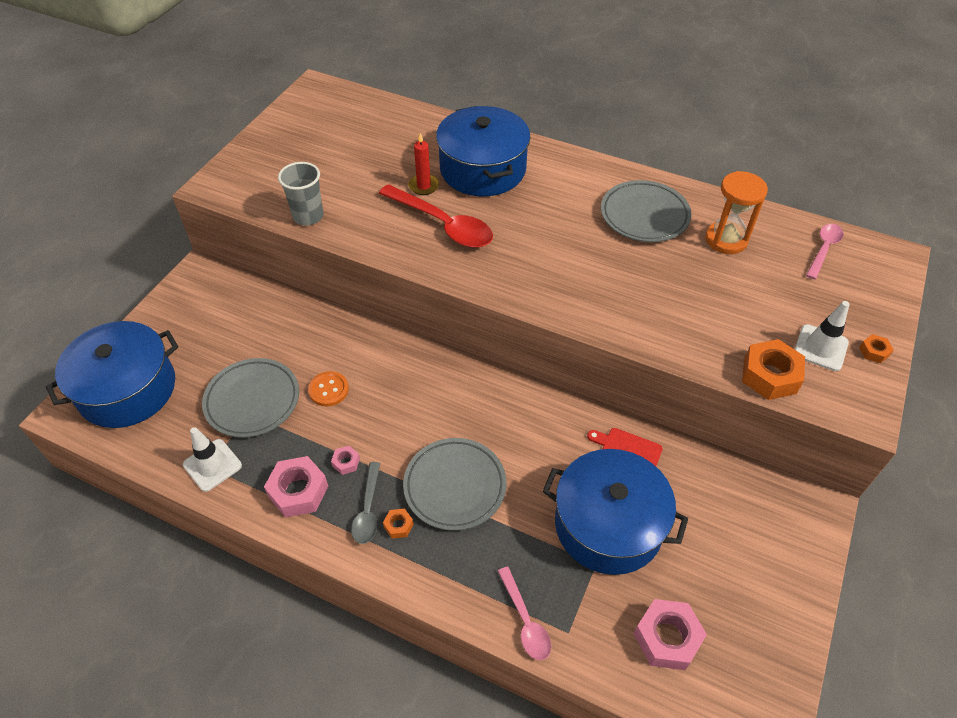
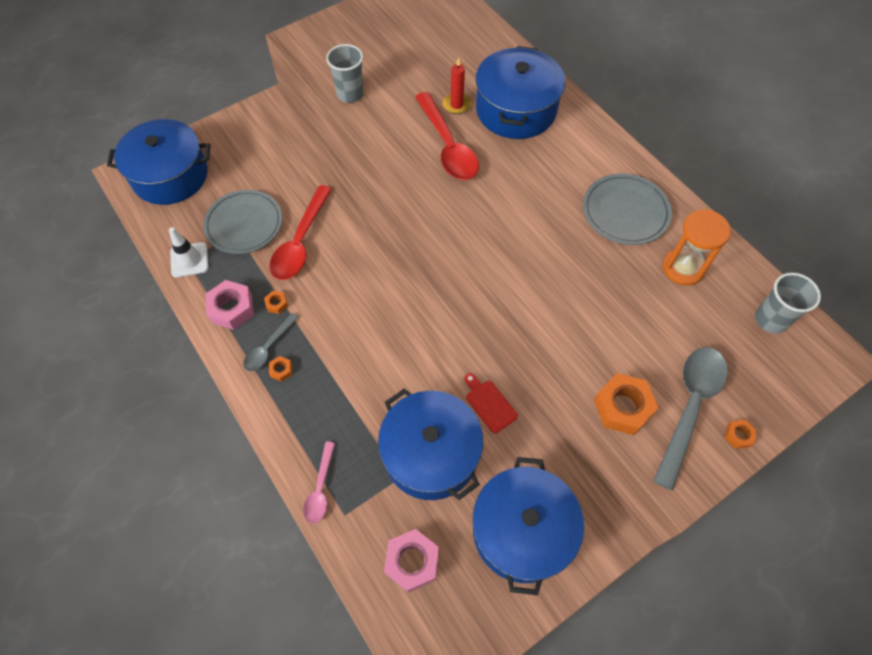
camera: 30 degrees right, 10 degrees up
orange button [308,371,349,407] -> red spoon [270,185,332,280]
pink nut [331,446,360,475] -> orange nut [264,291,288,314]
grey plate [403,438,506,531] -> none
white traffic cone [794,301,849,371] -> grey spoon [653,347,728,491]
pink spoon [806,224,844,279] -> grey cup [755,273,821,334]
none -> blue pot [472,457,584,595]

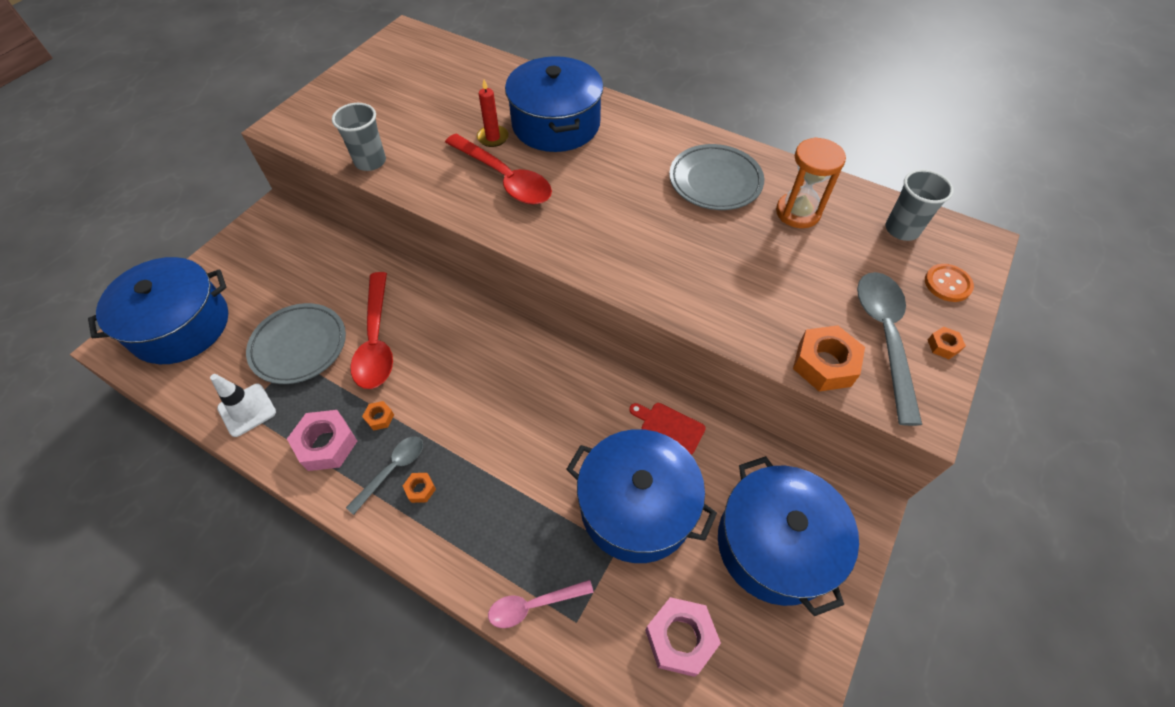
camera: 25 degrees left, 5 degrees down
grey spoon [243,313,299,371] -> grey spoon turned 150 degrees counterclockwise [346,436,423,515]
pink spoon [303,442,335,524] -> pink spoon turned 90 degrees clockwise [488,580,594,628]
none -> orange button [925,264,974,302]

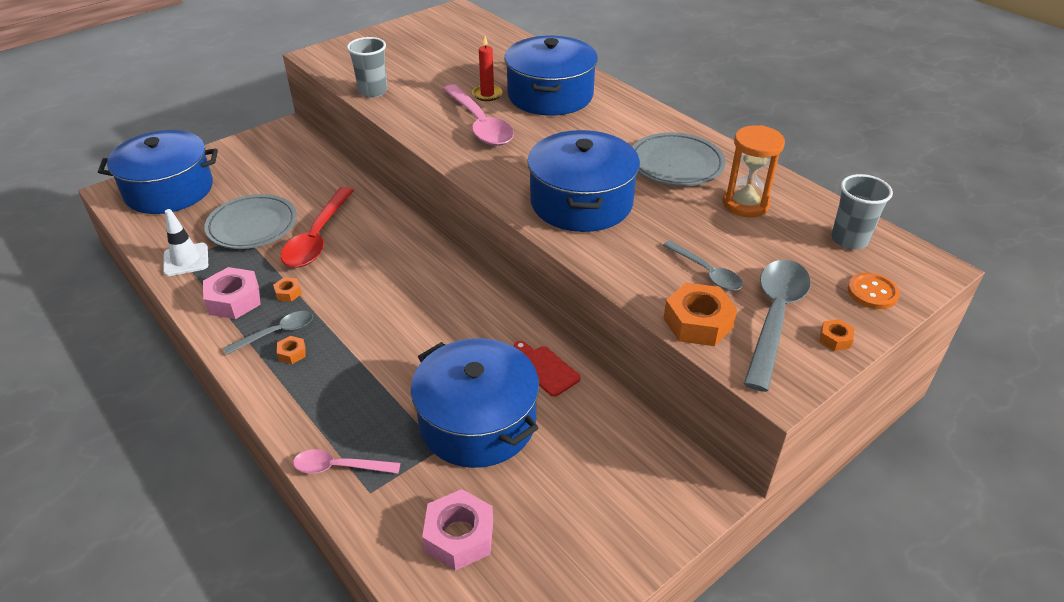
camera: 20 degrees right, 15 degrees down
red spoon [445,134,552,205] -> pink spoon [443,84,514,146]
blue pot [718,456,859,616] -> blue pot moved to [527,130,640,232]
none -> grey spoon [663,241,743,291]

